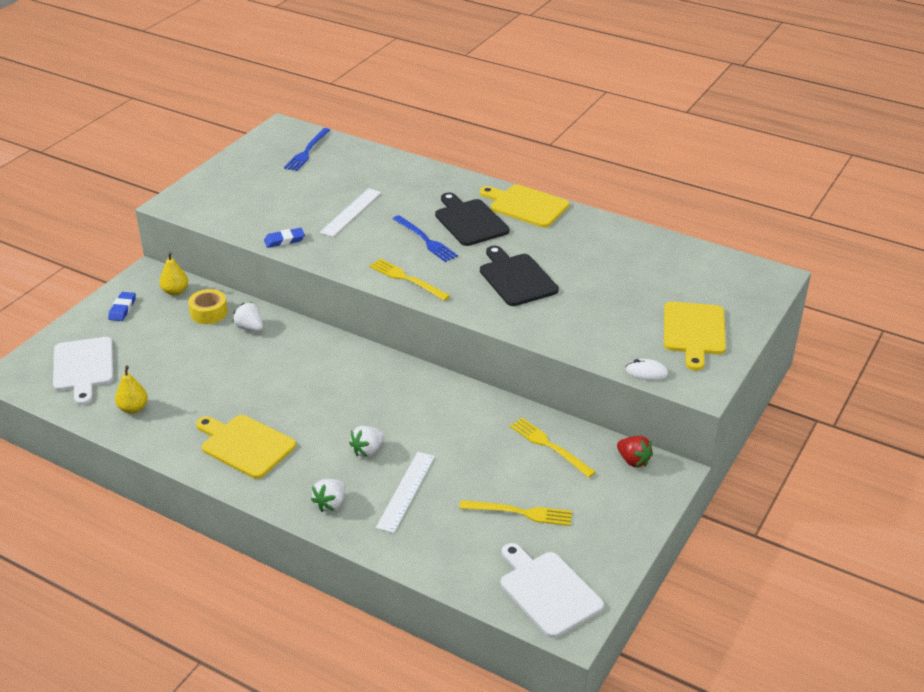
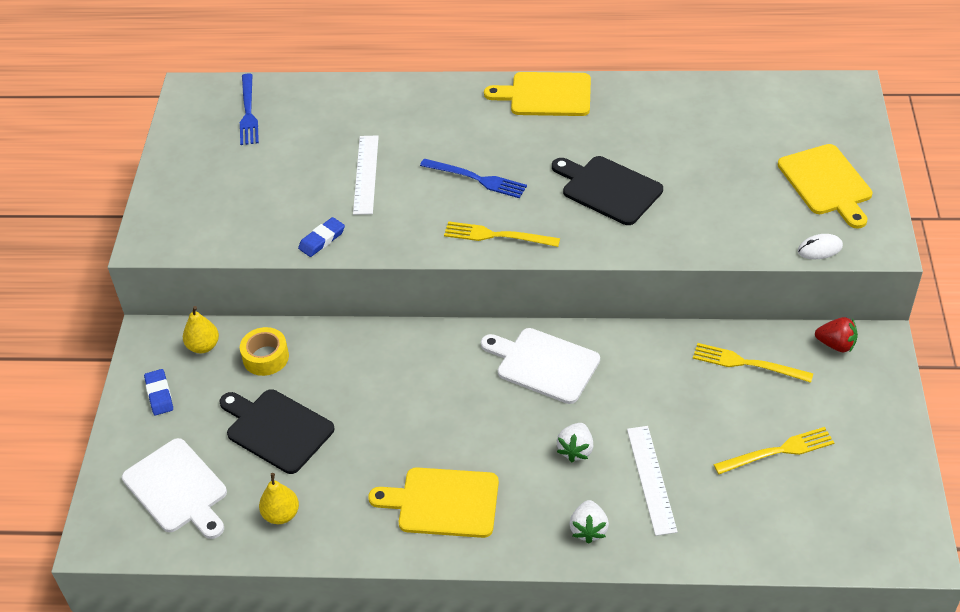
camera: 25 degrees left, 10 degrees up
white strawberry [233,302,263,332] -> none
black cutting board [435,192,509,246] -> black cutting board moved to [219,389,335,474]
white cutting board [501,543,604,638] -> white cutting board moved to [481,328,600,404]

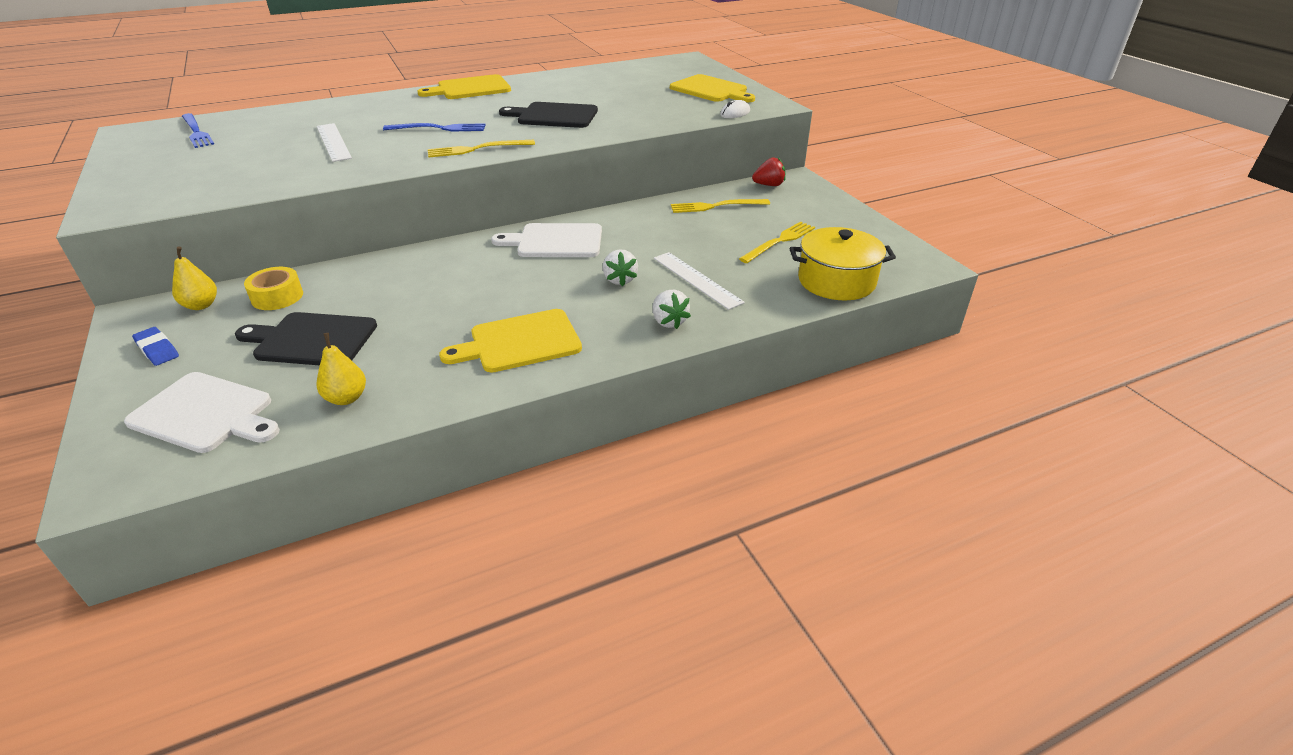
camera: 30 degrees left, 10 degrees down
blue eraser [298,217,345,257] -> none
none -> yellow pot [790,227,896,300]

